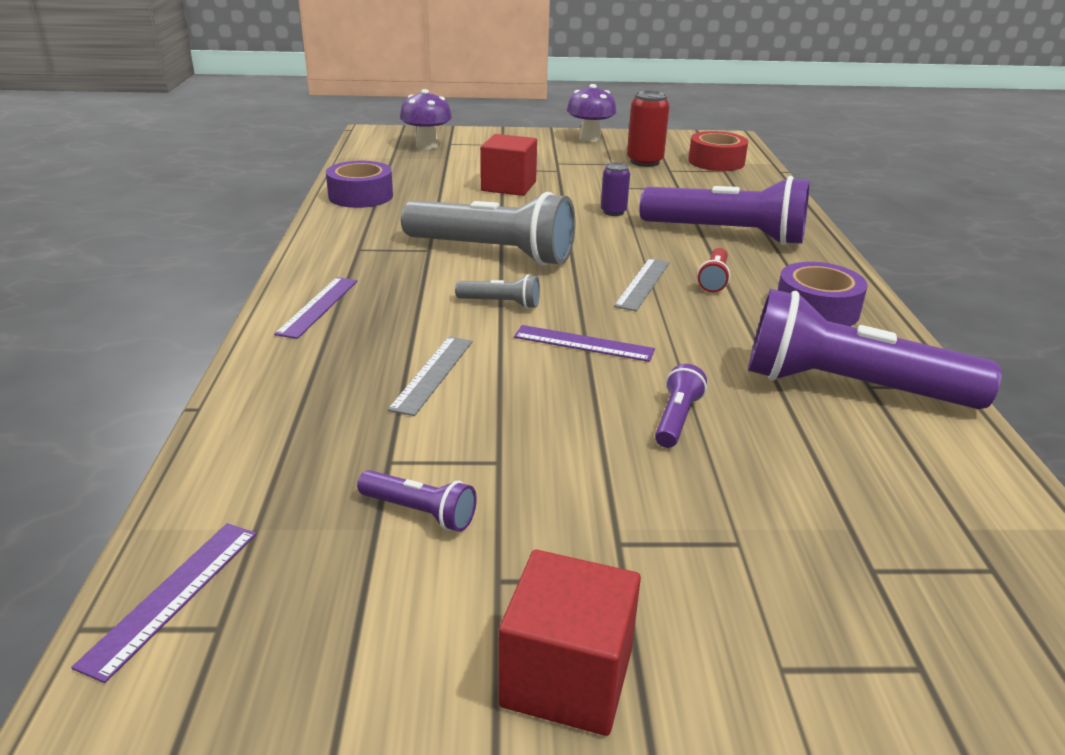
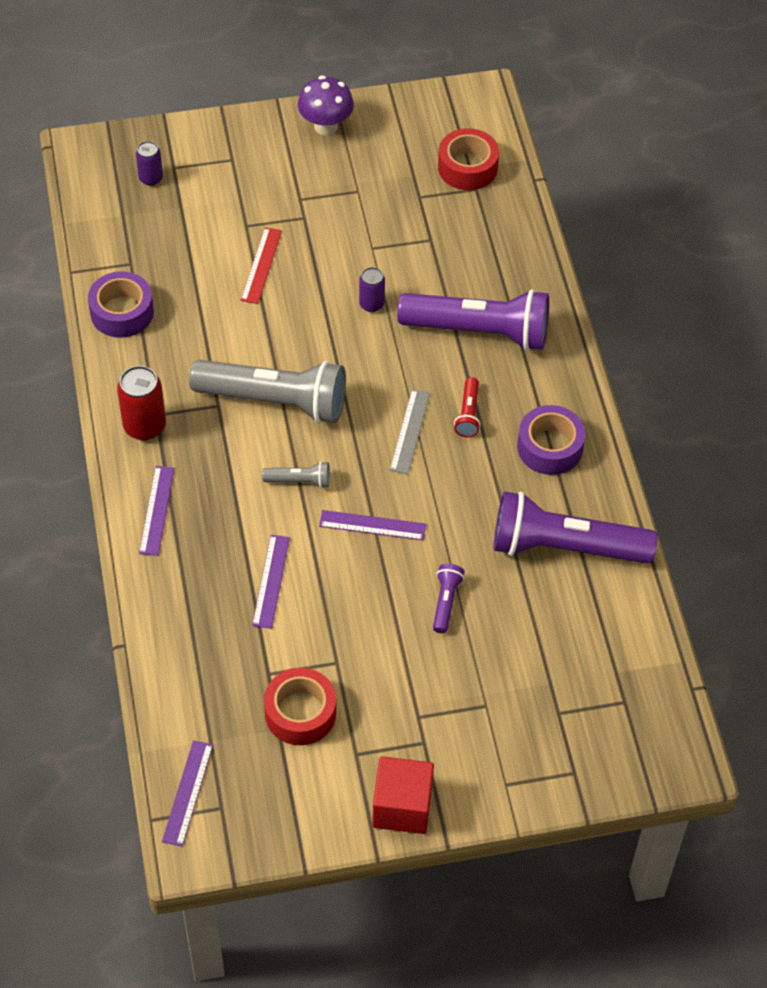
camera: 10 degrees left, 25 degrees up
purple flashlight [357,470,477,532] -> red tape [264,668,336,745]
grey ruler [388,336,473,416] -> purple ruler [252,535,290,629]
purple mushroom [400,89,452,149] -> purple can [136,141,163,186]
red cube [480,134,537,196] -> red ruler [241,227,282,304]
red can [627,90,670,167] -> red can moved to [117,366,166,440]

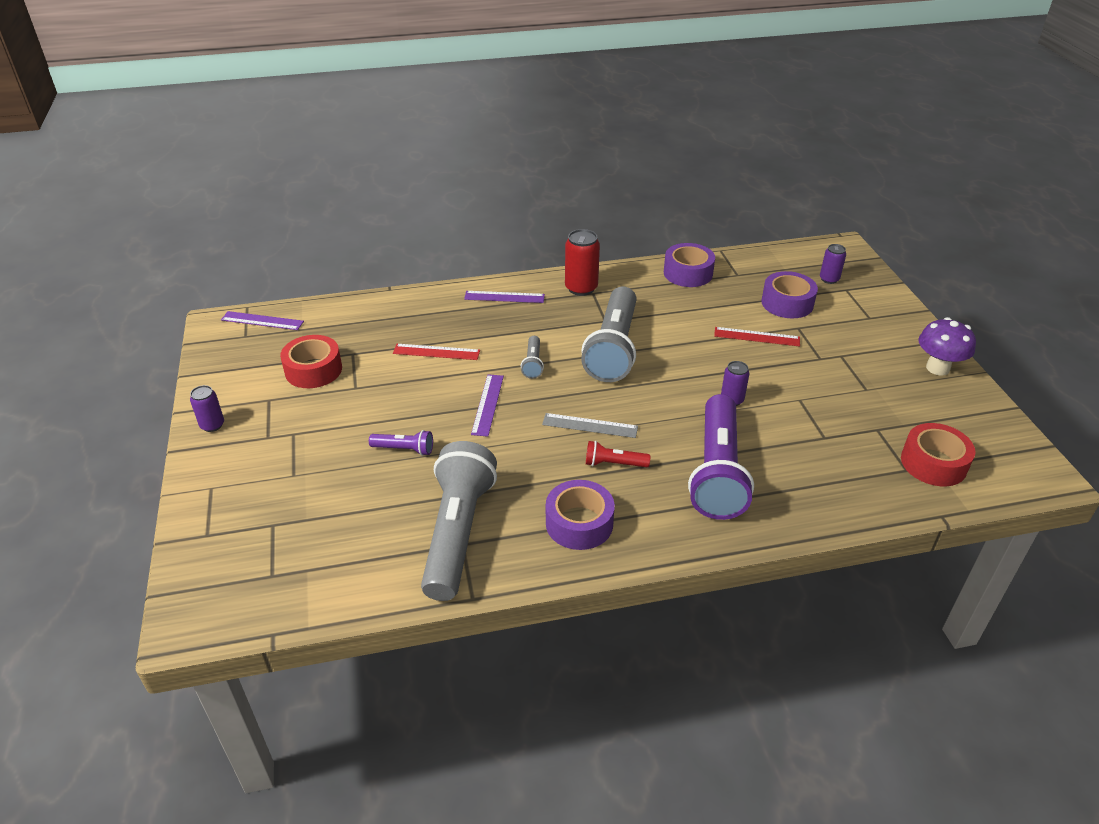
camera: 90 degrees right, 15 degrees down
purple ruler [252,535,290,629] -> red ruler [393,344,480,360]
red cube [372,756,434,834] -> purple can [190,385,224,432]
purple flashlight [493,491,658,564] -> grey flashlight [421,441,497,601]
none -> purple tape [761,271,818,319]

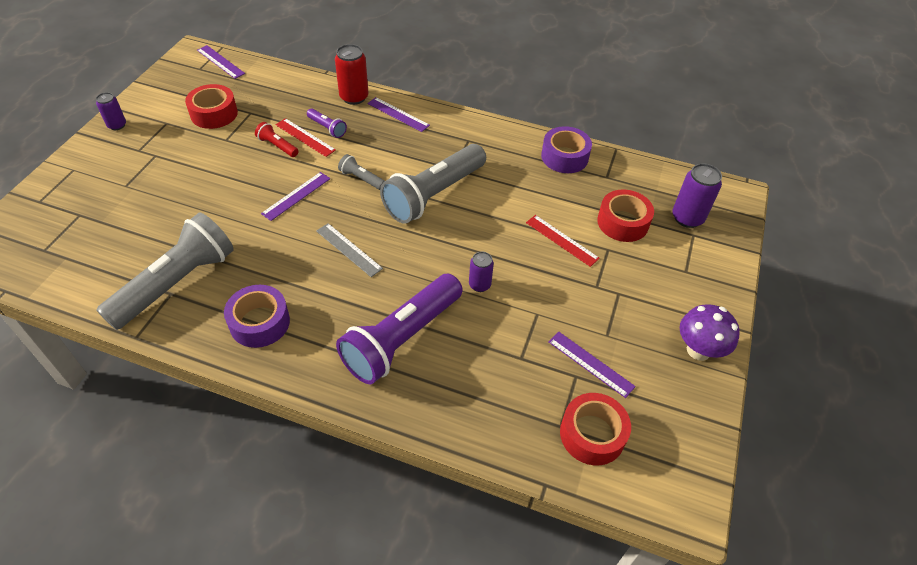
camera: 30 degrees right, 10 degrees up
purple flashlight [369,430,433,456] -> purple flashlight moved to [307,108,347,138]
grey flashlight [521,336,544,379] -> grey flashlight turned 90 degrees clockwise [338,154,385,190]
red can [565,229,600,296] -> red can moved to [335,44,369,105]
red flashlight [586,441,650,467] -> red flashlight moved to [255,122,299,157]
purple tape [761,271,818,319] -> red tape [597,189,654,242]
purple can [820,244,846,284] -> purple can [672,163,722,228], size x1.63
none -> purple ruler [548,331,636,398]

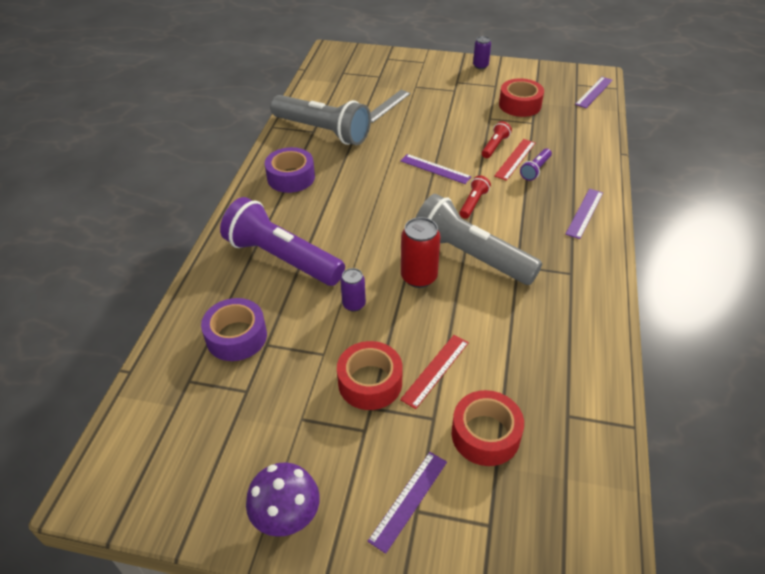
camera: 85 degrees right, 5 degrees down
grey ruler [316,223,383,277] -> grey ruler moved to [370,90,411,123]
red can [335,44,369,105] -> red can moved to [401,217,441,288]
grey flashlight [338,154,385,190] -> red flashlight [459,175,491,219]
purple tape [541,126,592,173] -> purple tape moved to [201,298,267,361]
purple ruler [548,331,636,398] -> purple ruler moved to [368,452,447,554]
red tape [560,393,631,465] -> red tape moved to [337,341,402,410]
purple can [672,163,722,228] -> none

